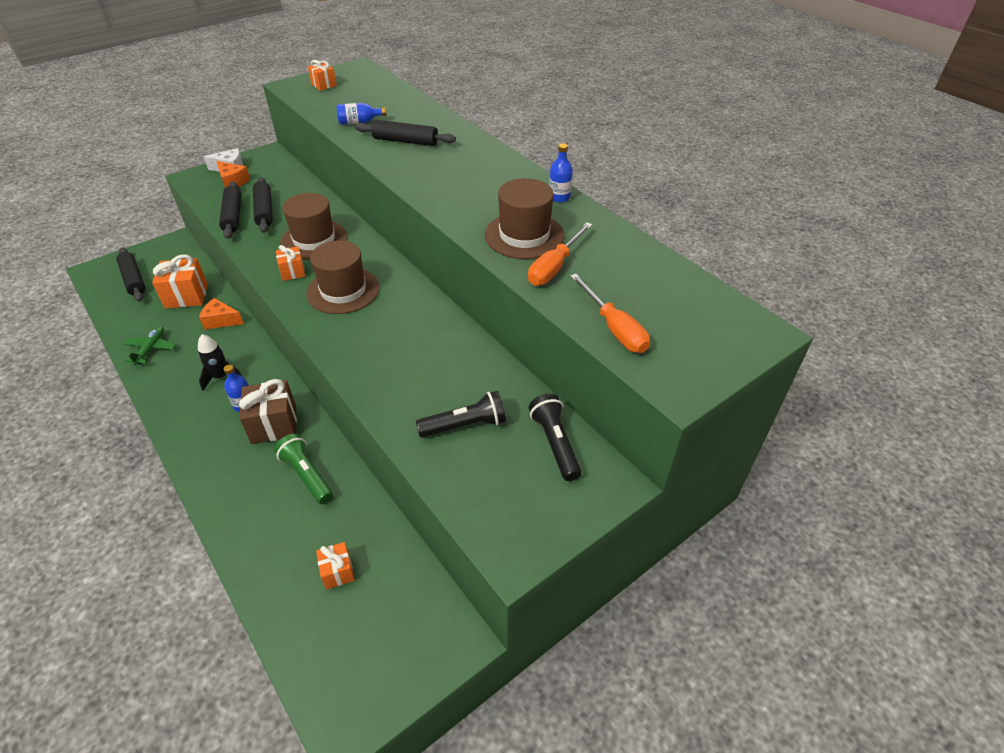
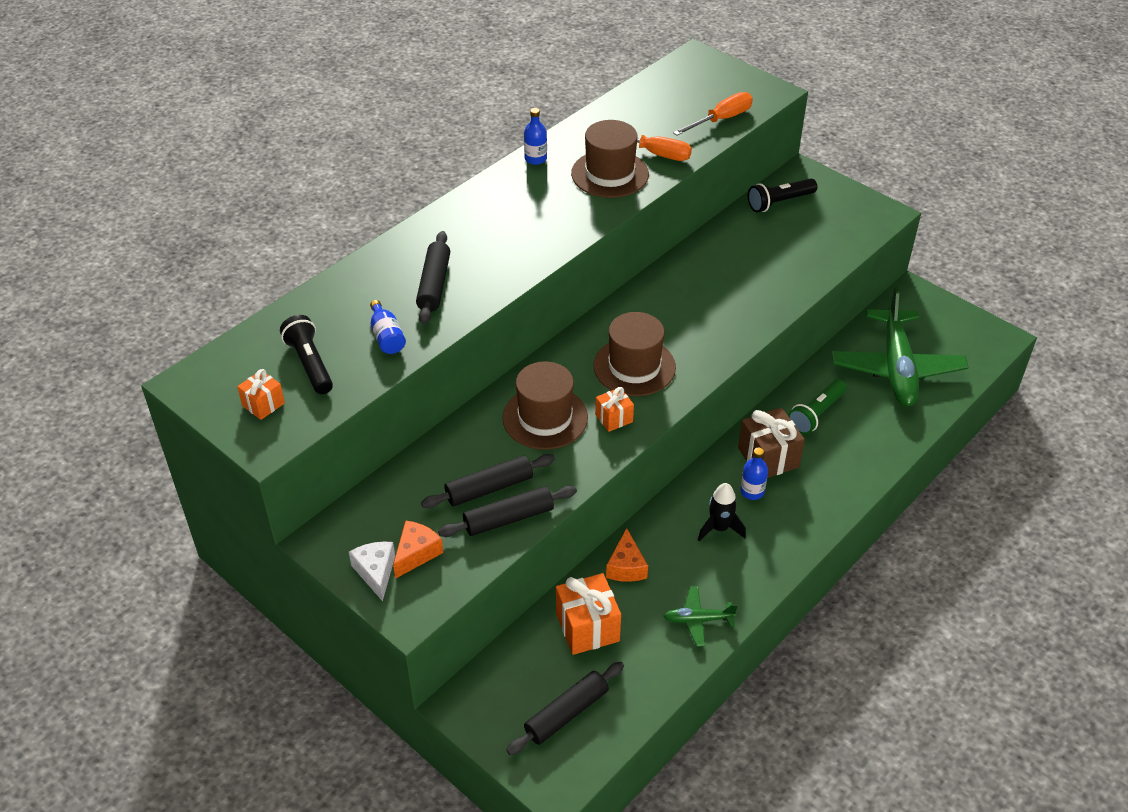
camera: 100 degrees left, 0 degrees up
orange gift [316,542,355,589] -> green plane [832,287,969,407]
black flashlight [416,391,506,438] -> black flashlight moved to [280,315,333,394]

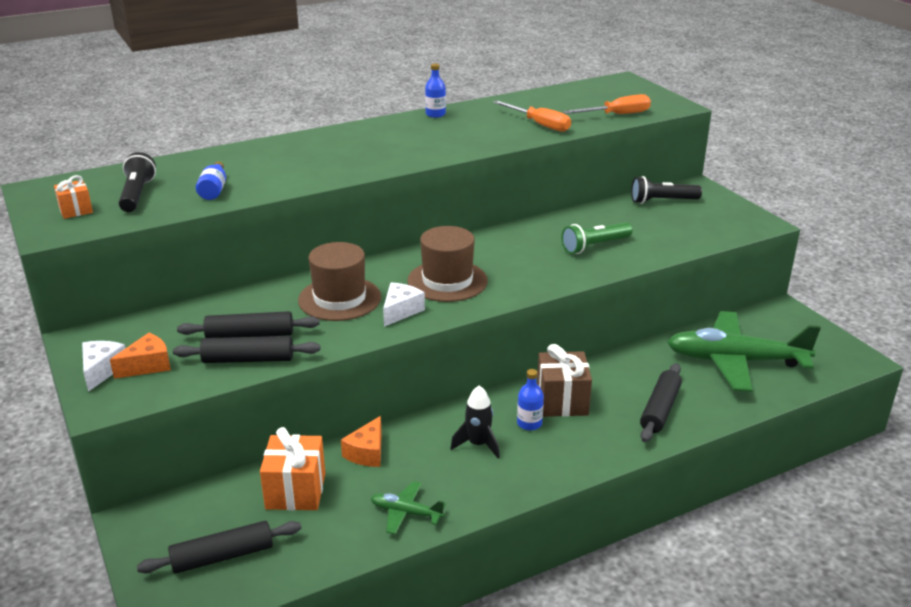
camera: 20 degrees right, 15 degrees down
black rolling pin [416,231,450,324] -> black rolling pin moved to [640,363,682,442]
brown hat [571,120,649,198] -> none
orange gift [595,387,634,432] -> white cheese [383,283,425,327]
green flashlight [788,379,847,435] -> green flashlight moved to [561,222,632,254]
green plane [832,287,969,407] -> green plane turned 75 degrees clockwise [667,311,821,392]

